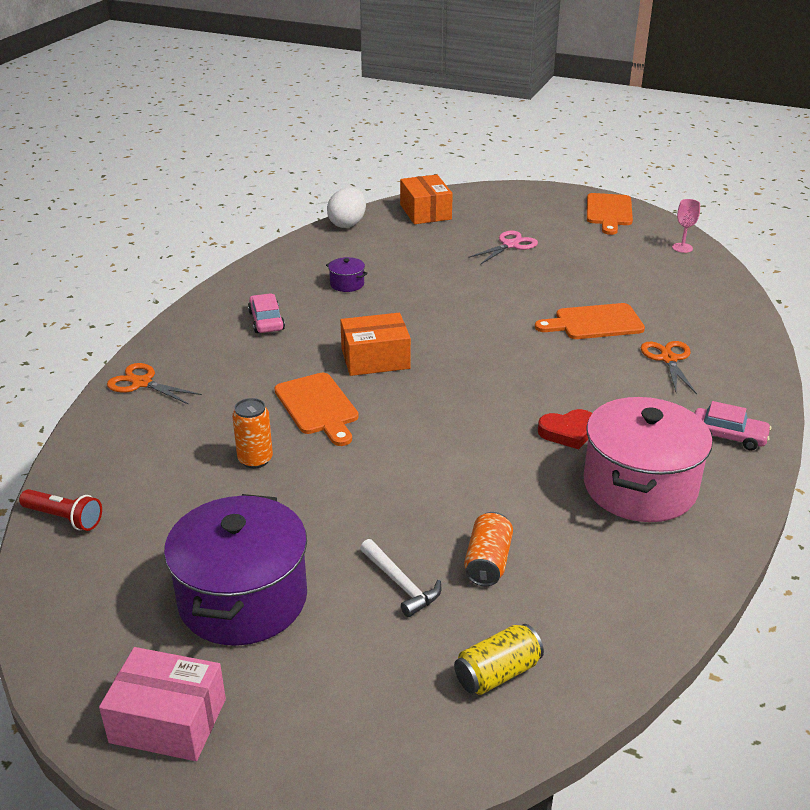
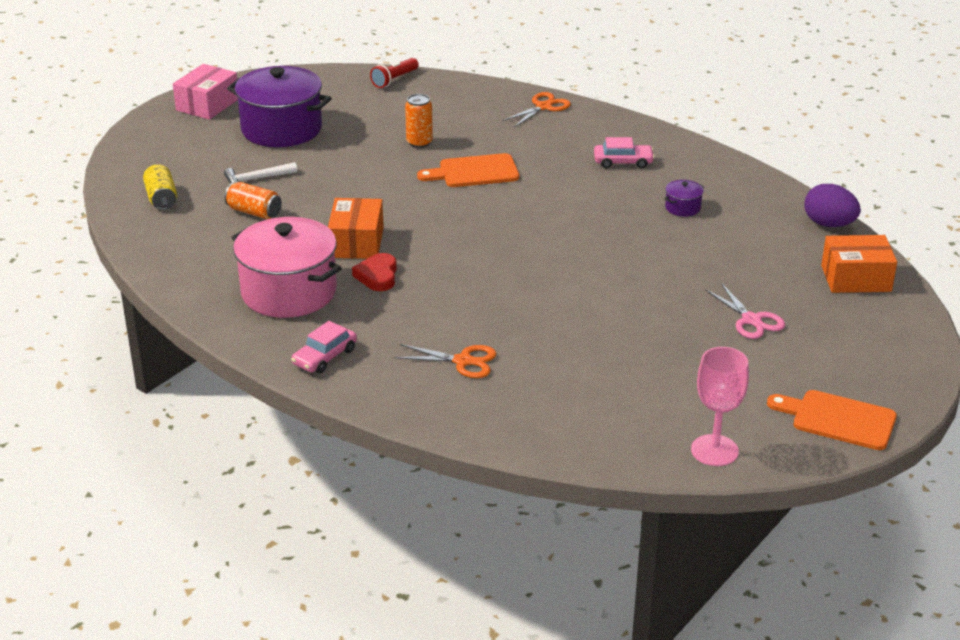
camera: 105 degrees right, 0 degrees up
white egg [327,188,366,228] -> purple egg [804,184,861,227]
orange box [340,313,411,376] -> orange box moved to [328,198,384,259]
orange cutting board [535,303,645,339] -> none
pink goblet [672,199,700,253] -> pink goblet [691,347,749,466], size x1.69

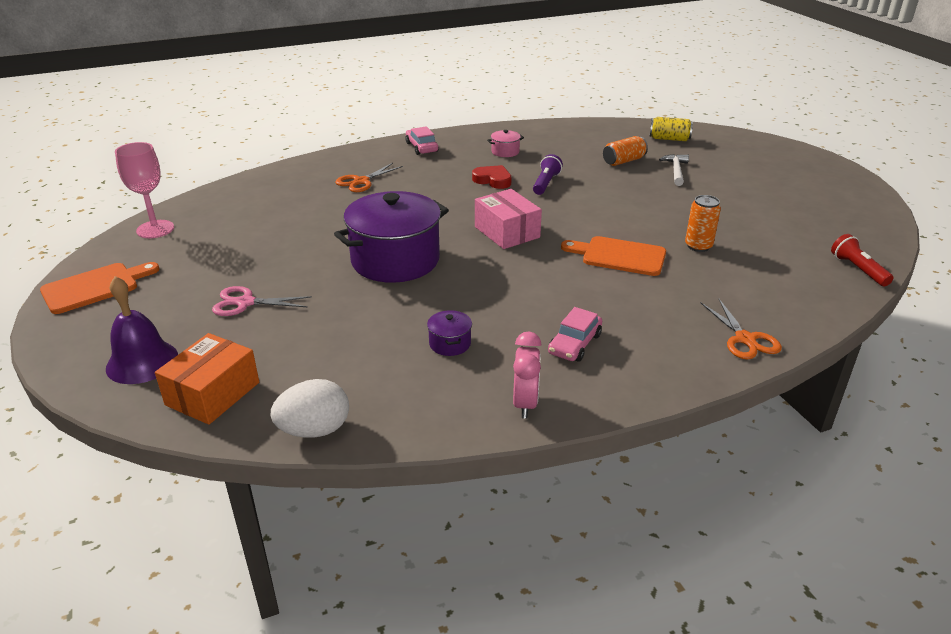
camera: 120 degrees right, 0 degrees up
pink box [173,64,238,120] -> pink box moved to [475,189,542,249]
purple pot [227,66,332,147] -> purple pot moved to [334,191,449,283]
pink pot [231,217,342,318] -> pink pot [487,130,524,157], size x0.41
orange box [328,198,384,259] -> purple flashlight [533,154,563,195]
orange cutting board [417,153,519,187] -> orange cutting board turned 90 degrees counterclockwise [561,236,666,276]
purple egg [804,184,861,227] -> white egg [271,379,349,437]
none -> purple bell [106,276,178,384]
none -> pink clock [513,332,541,419]

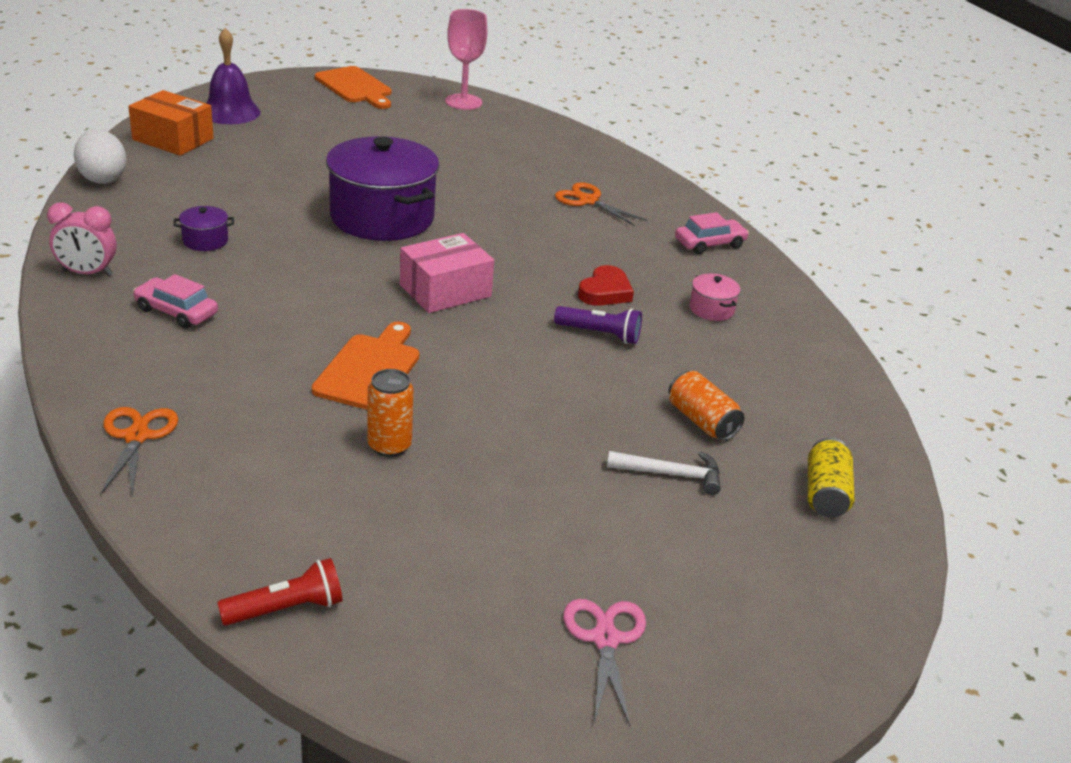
camera: 85 degrees right, 0 degrees up
pink scissors [212,286,312,316] -> pink scissors moved to [563,599,646,726]
orange scissors [701,298,782,359] -> orange scissors turned 105 degrees clockwise [100,407,178,496]

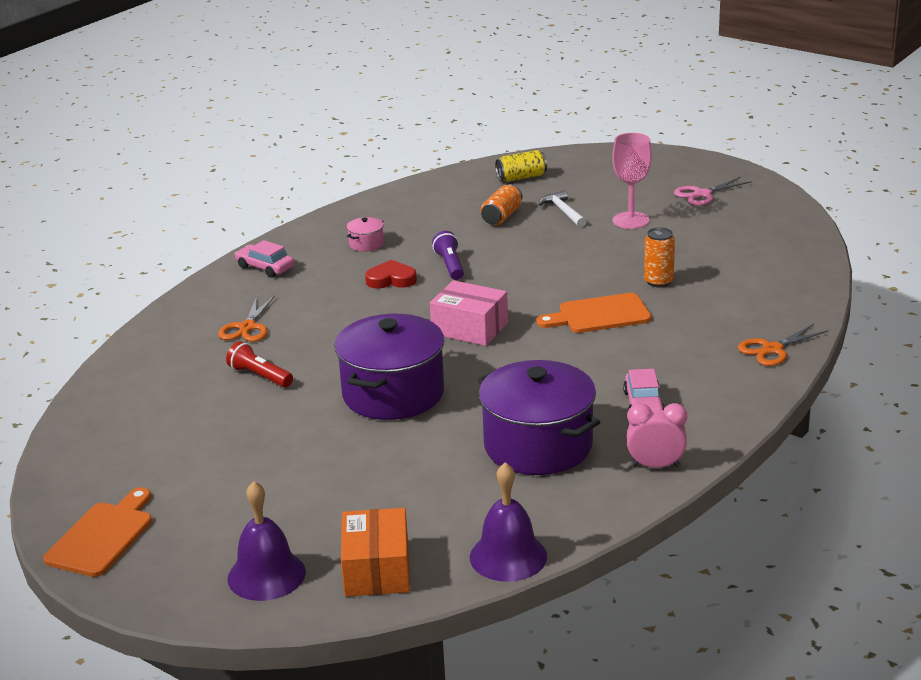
camera: 115 degrees left, 5 degrees down
pink clock [47,202,117,276] -> pink clock turned 60 degrees counterclockwise [627,403,687,468]
white egg [74,129,127,184] -> purple bell [470,462,547,582]
purple pot [173,206,234,251] -> purple pot [478,360,600,475], size x2.46
red flashlight [217,558,342,626] -> red flashlight moved to [226,341,293,387]
pink goblet [445,9,487,110] -> pink goblet moved to [612,133,652,229]

